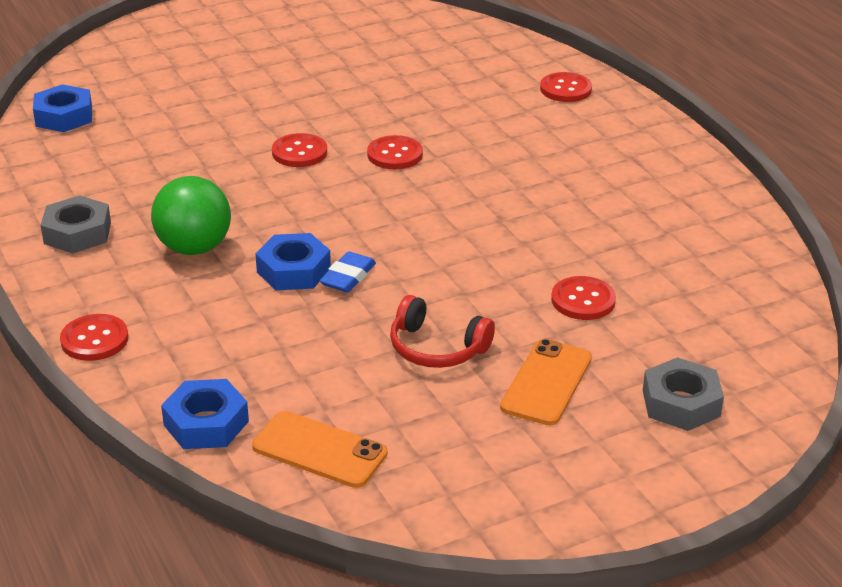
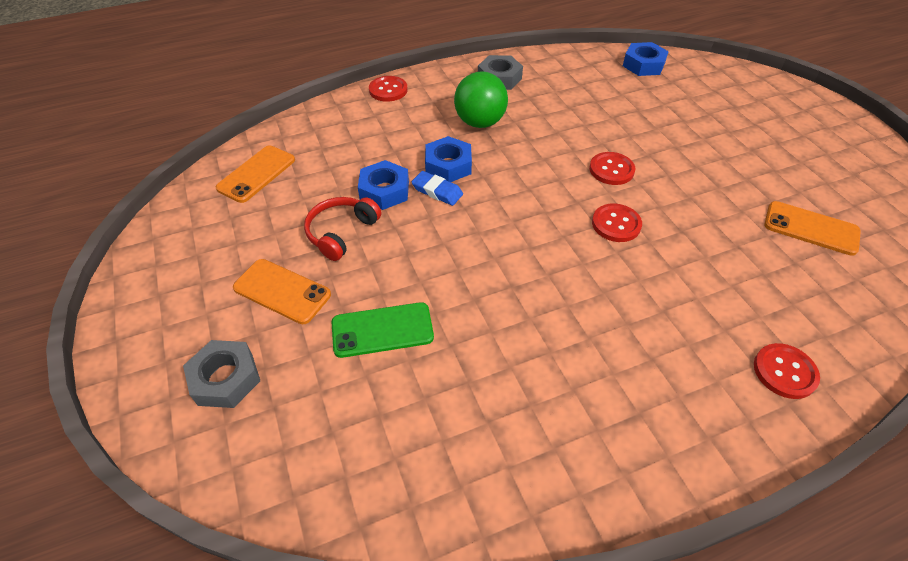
camera: 95 degrees right, 15 degrees up
blue nut [161,379,249,449] -> blue nut moved to [358,160,409,210]
red button [551,276,616,320] -> green phone [331,302,434,358]
none -> orange phone [764,201,861,256]

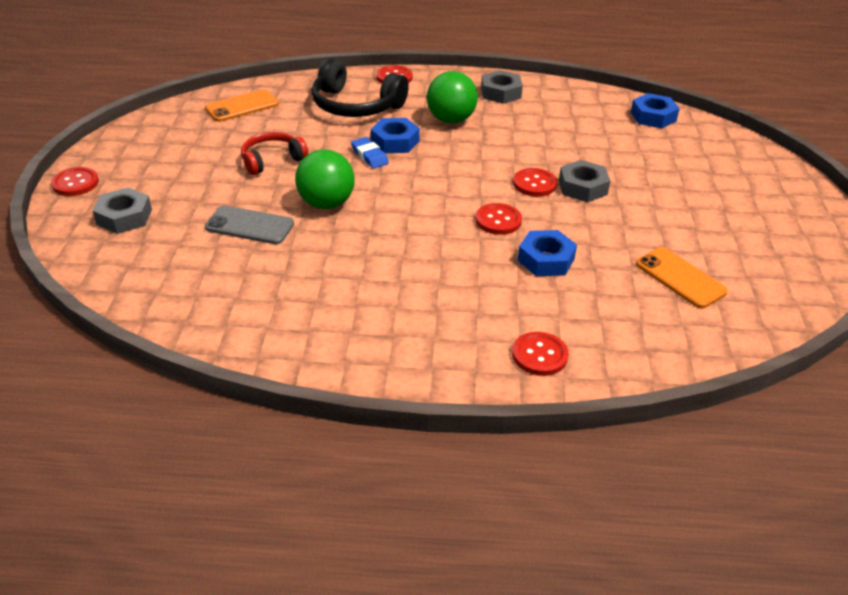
camera: 25 degrees right, 10 degrees down
orange phone [233,259,331,324] -> none
green phone [331,302,434,358] -> grey phone [205,206,294,244]
blue nut [358,160,409,210] -> blue nut moved to [518,230,577,276]
none -> red button [51,167,99,196]
none -> green ball [295,149,355,209]
none -> black headphones [311,59,409,117]
none -> grey nut [559,160,610,202]

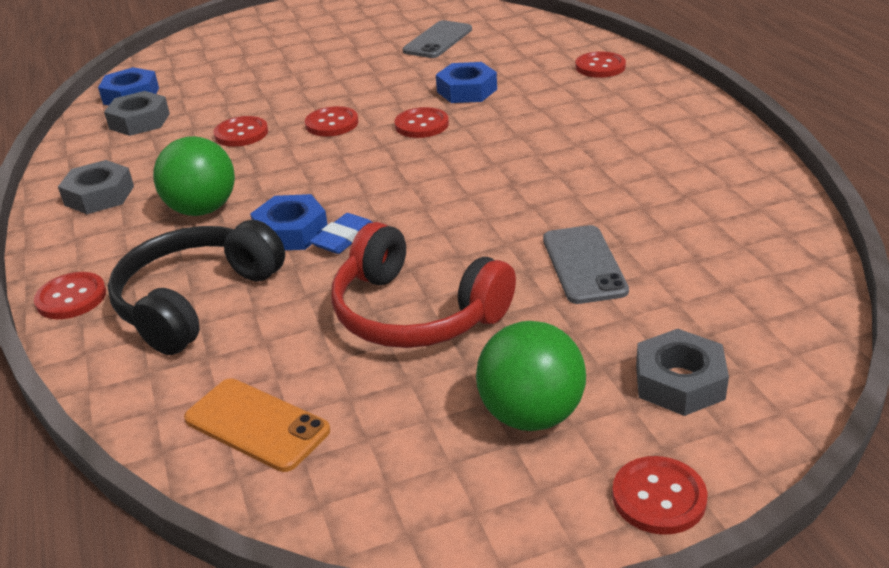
camera: 110 degrees left, 5 degrees down
red headphones [241,132,308,175] -> red headphones [331,222,516,348], size x1.60
green ball [295,149,355,209] -> green ball moved to [476,321,586,431]
black headphones [311,59,409,117] -> black headphones turned 150 degrees counterclockwise [108,220,285,355]
grey nut [559,160,610,202] -> grey nut moved to [104,91,170,136]
orange phone [636,247,728,309] -> grey phone [403,20,472,58]
none -> red button [214,116,268,147]

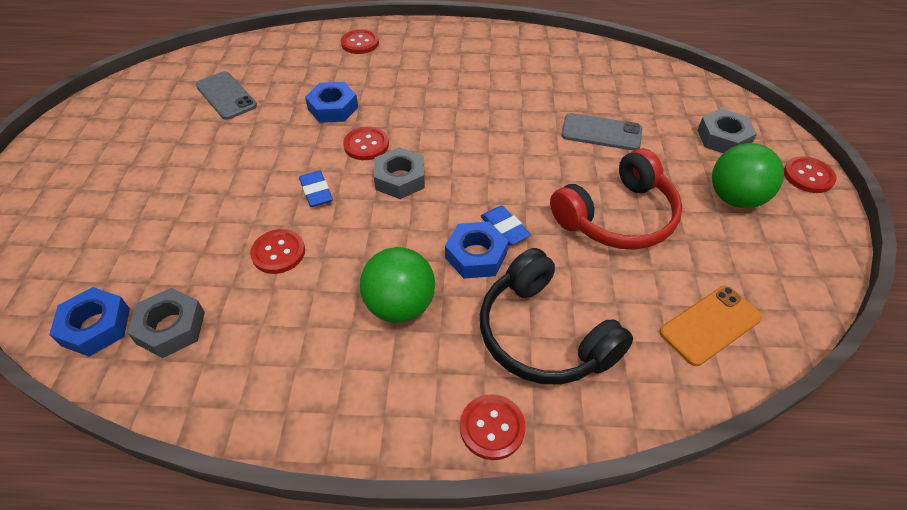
camera: 70 degrees left, 15 degrees up
grey nut [58,160,134,214] -> grey nut moved to [374,147,425,199]
red button [305,106,359,136] -> blue eraser [299,170,333,207]

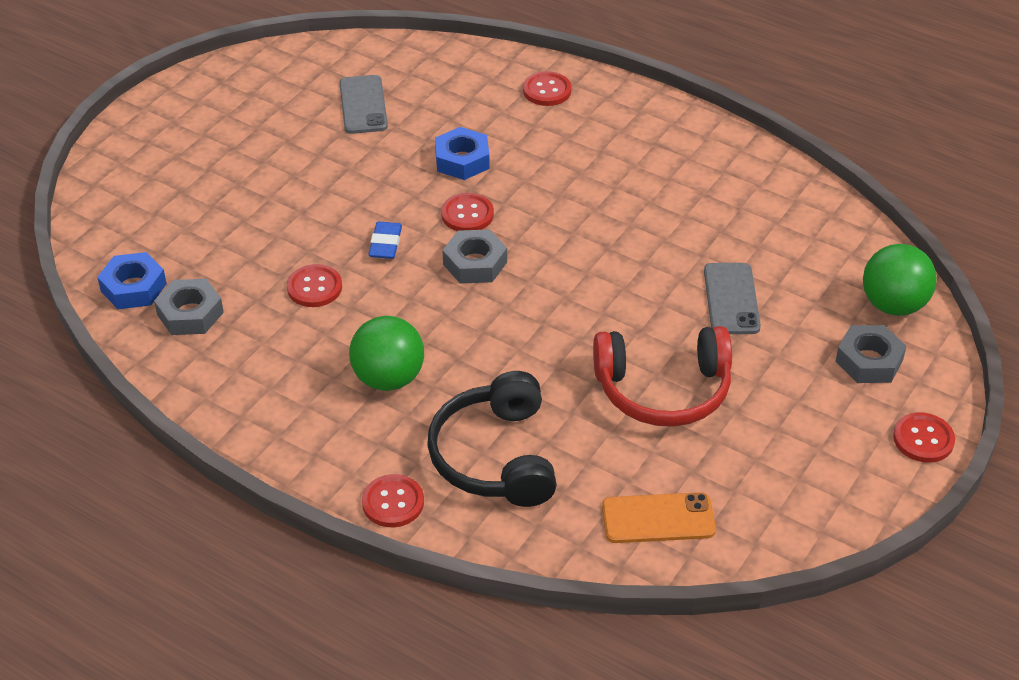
camera: 30 degrees right, 5 degrees down
blue nut [445,222,509,279] -> none
blue eraser [481,206,531,246] -> none
grey phone [561,113,642,151] -> grey phone turned 45 degrees clockwise [704,263,761,334]
green ball [712,143,784,208] -> green ball moved to [863,244,937,316]

